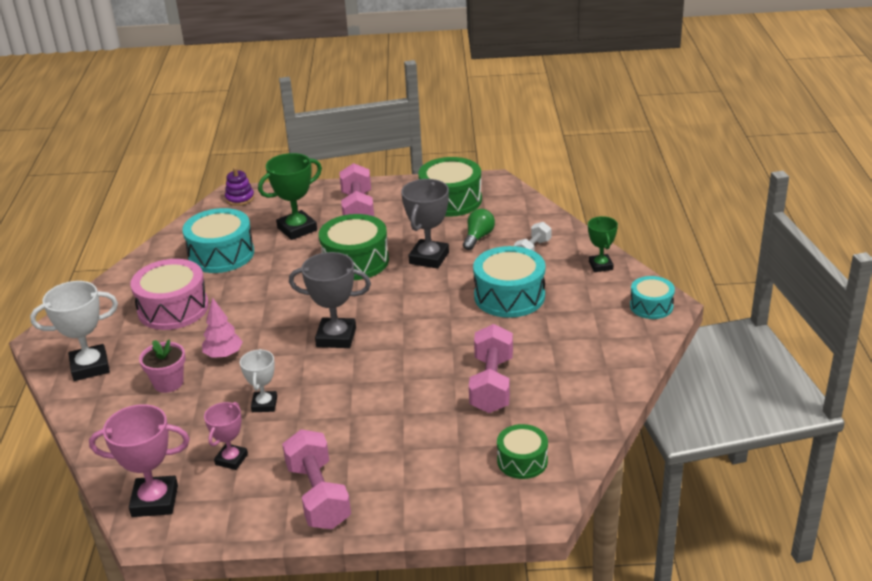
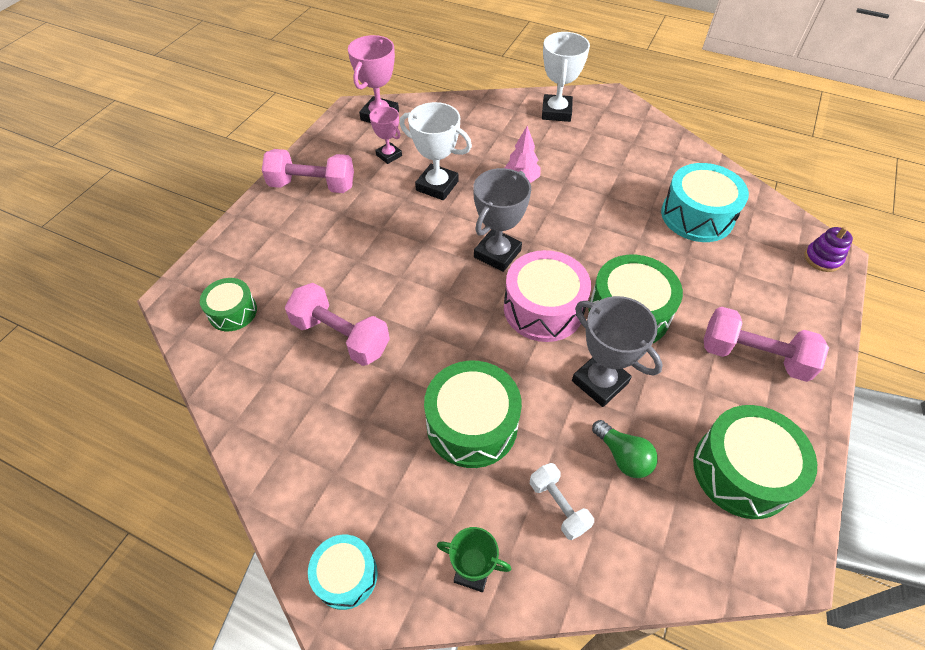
camera: 115 degrees right, 20 degrees up
pink drum [130,259,209,330] -> pink drum moved to [504,250,591,342]
pink flower pot [139,339,186,393] -> none
white trophy [240,349,277,412] -> white trophy [400,102,472,200], size x1.62
green trophy [258,153,322,240] -> none
turquoise drum [473,246,545,318] -> green drum [424,361,522,468]

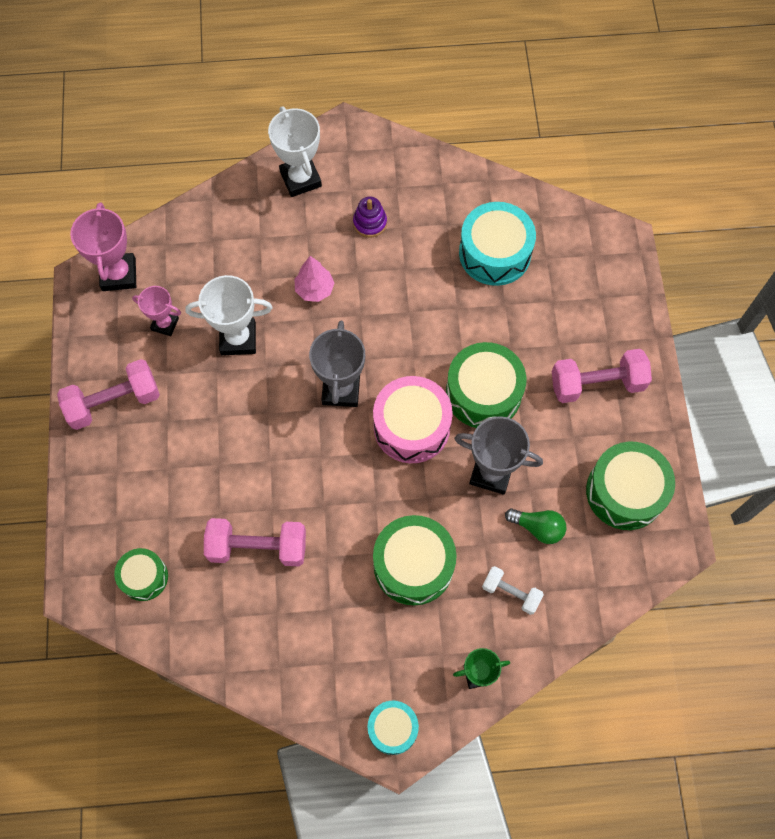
camera: 30 degrees left, 15 degrees up
purple stacking toy [804,227,853,272] -> purple stacking toy moved to [353,197,387,237]

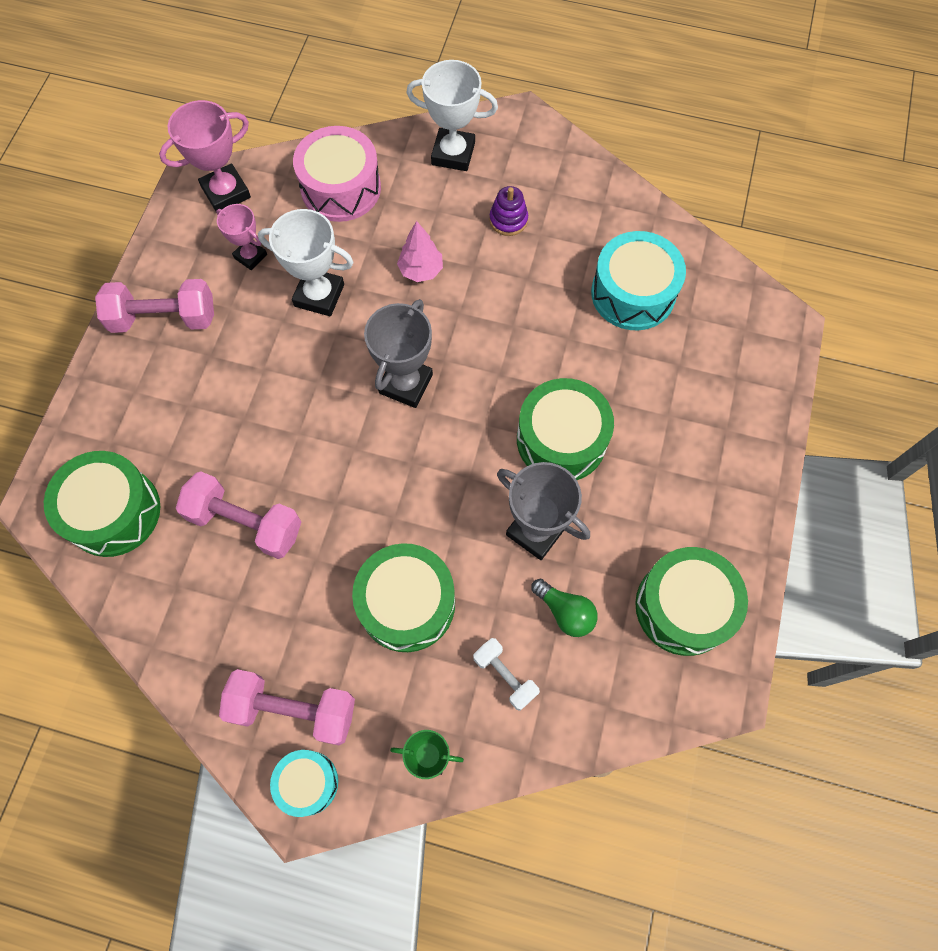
camera: 20 degrees right, 0 degrees up
pink trophy [70,202,136,291] -> pink trophy turned 45 degrees clockwise [159,100,251,213]
green drum [114,548,168,601] -> green drum [44,451,160,557], size x1.70
white trophy [268,107,322,197] -> white trophy turned 75 degrees counterclockwise [406,60,498,171]
pink drum [373,376,453,463] -> pink drum moved to [293,126,381,222]
pink dumbbell [552,349,652,403] -> pink dumbbell moved to [219,669,355,745]

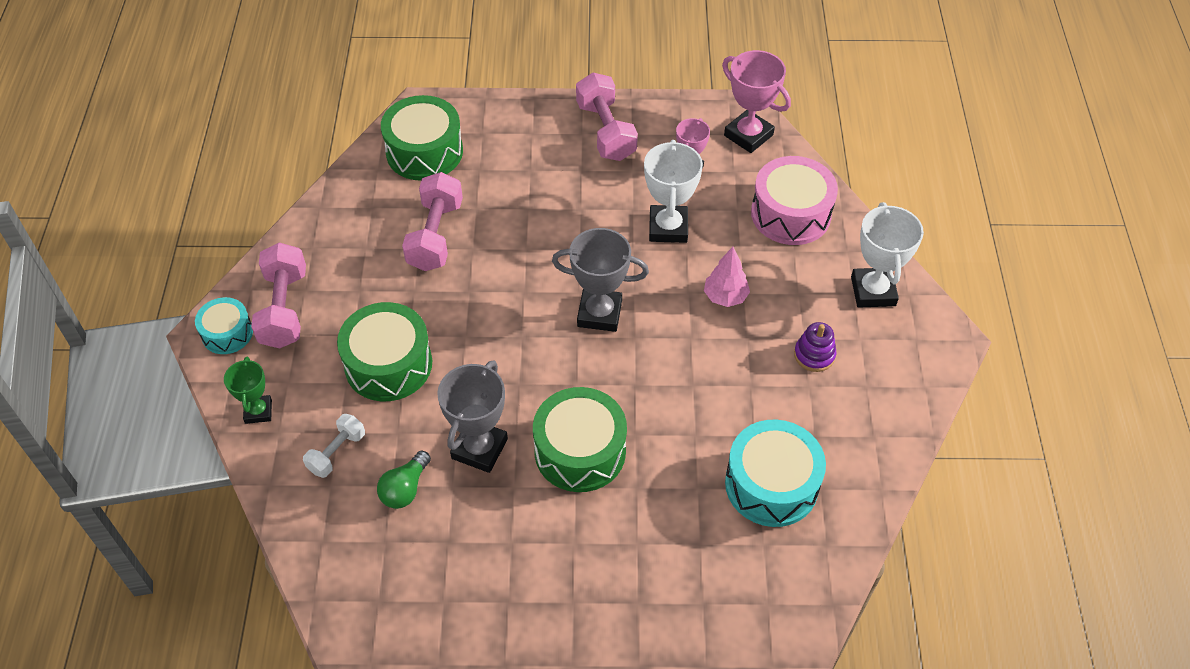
camera: 75 degrees right, 15 degrees down
green drum [635,547,748,656] -> none

